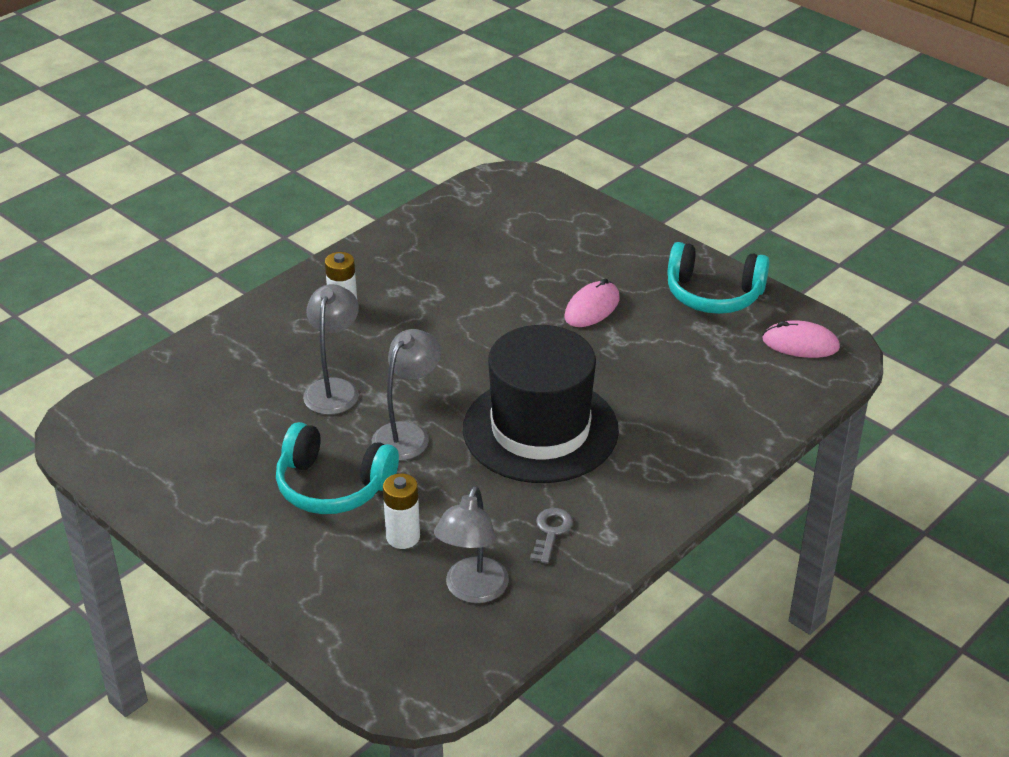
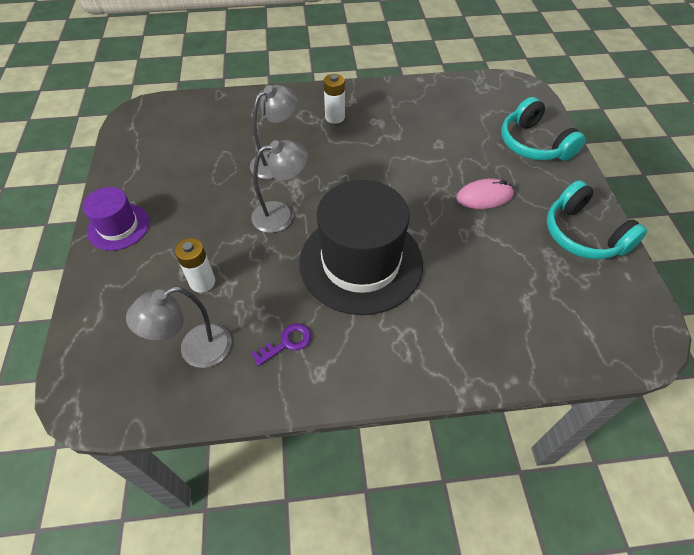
camera: 40 degrees right, 15 degrees up
turquoise headphones [276,422,399,514] -> turquoise headphones moved to [501,97,586,161]
grey key [530,508,573,564] -> purple key [251,324,311,366]
pink mouse [762,321,840,358] -> none
none -> purple hat [83,187,149,251]

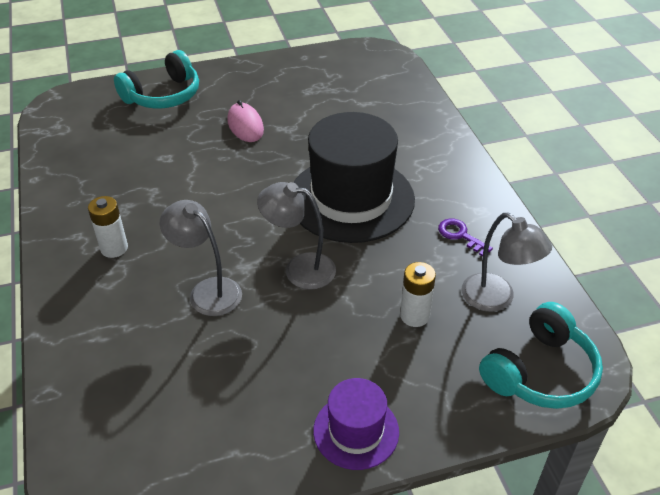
camera: 100 degrees left, 10 degrees down
grey lamp [251,140,308,233] -> grey lamp turned 45 degrees counterclockwise [257,182,336,290]
turquoise headphones [547,180,647,259] -> turquoise headphones moved to [479,302,603,409]

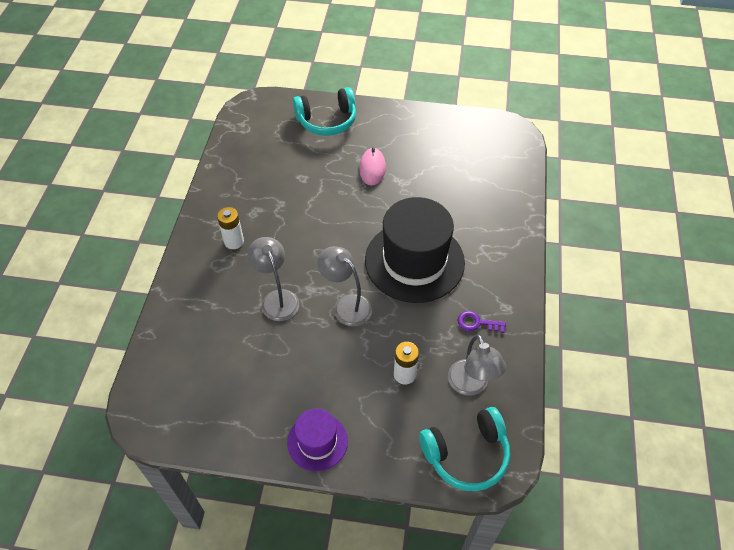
camera: 25 degrees right, 10 degrees up
purple key [438,219,493,256] -> purple key turned 60 degrees counterclockwise [458,311,506,333]

